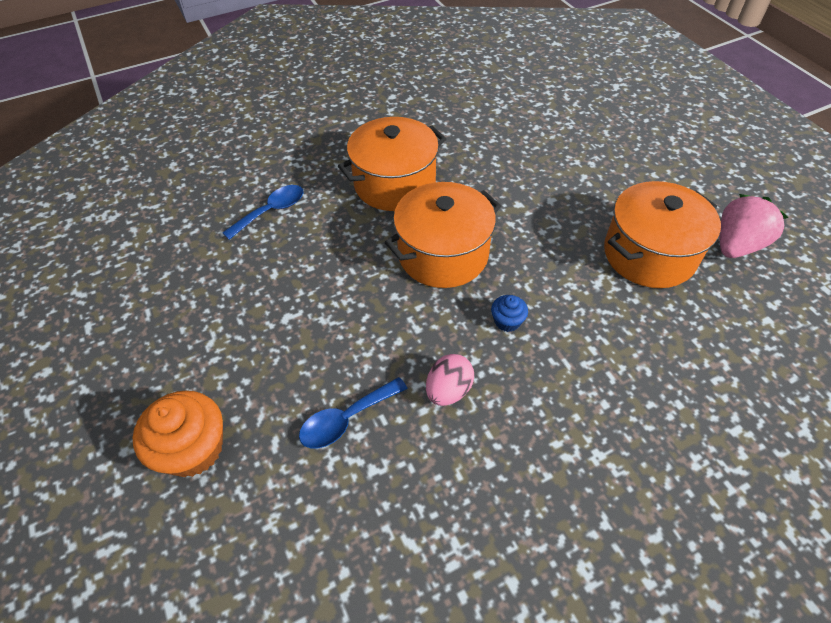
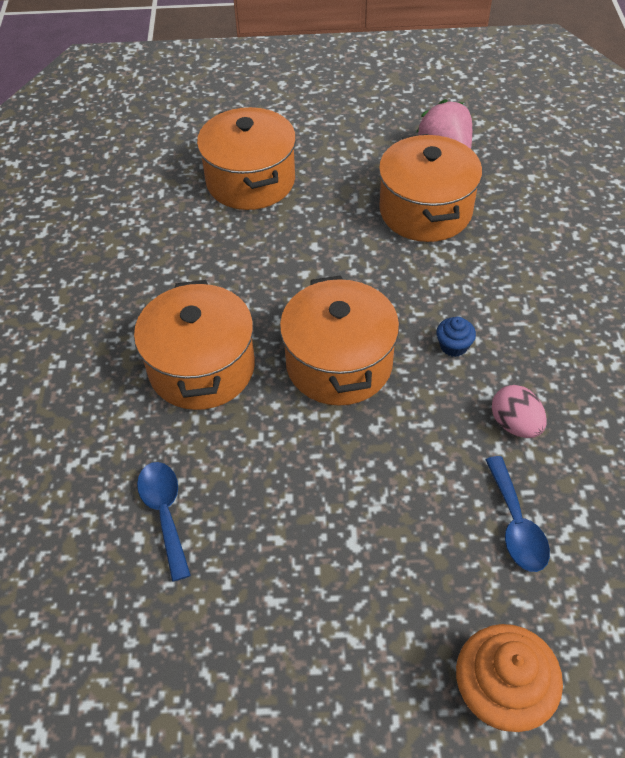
camera: 65 degrees left, 0 degrees up
none -> orange pot [197,107,296,210]

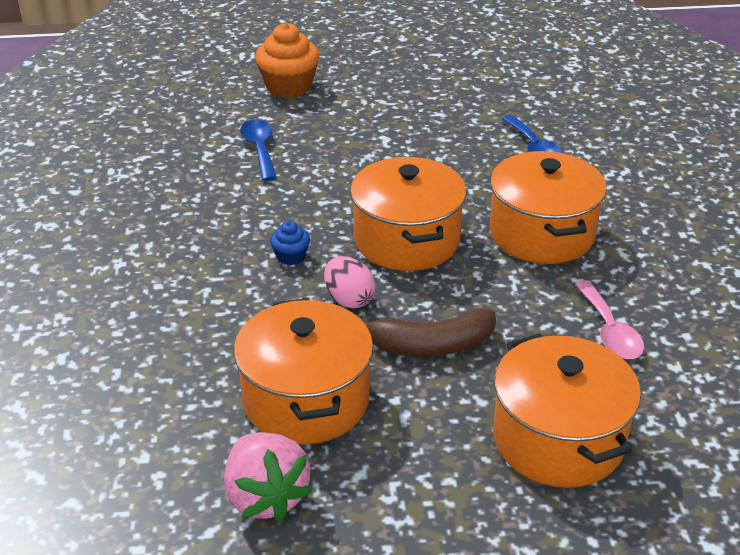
camera: 175 degrees right, 15 degrees down
pink egg [492,385,547,438] -> pink egg moved to [324,256,376,308]
none -> brown banana [357,308,496,357]
none -> pink spoon [575,280,644,359]

